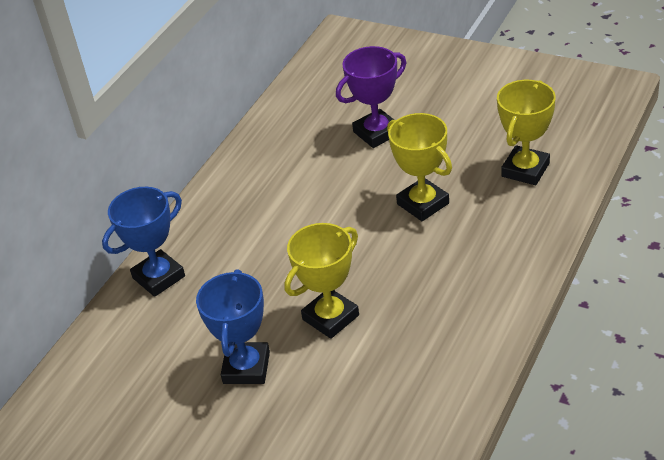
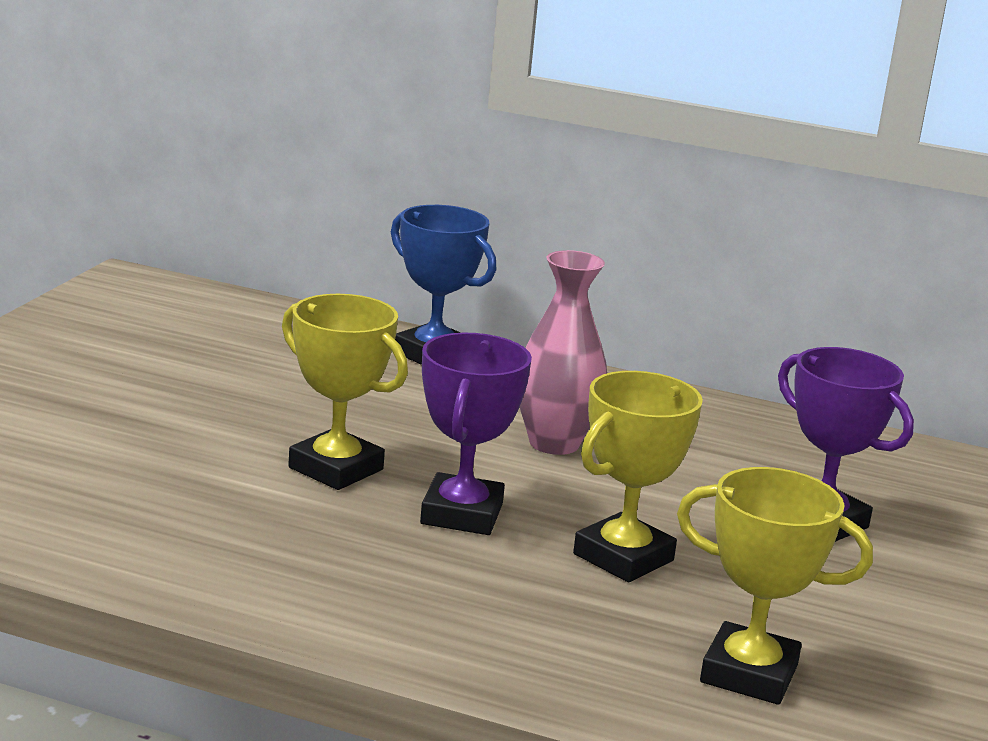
camera: 75 degrees right, 20 degrees down
blue trophy [196,269,270,384] -> none
none -> purple trophy [420,333,532,535]
none -> pink vase [520,250,607,455]

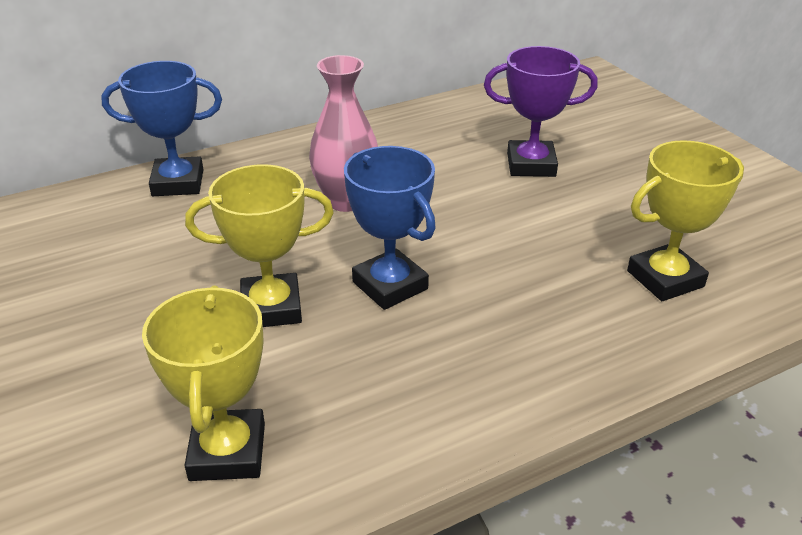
camera: 45 degrees left, 15 degrees up
purple trophy [420,333,532,535] -> blue trophy [344,146,436,310]
yellow trophy [573,371,703,582] -> yellow trophy moved to [142,285,265,481]

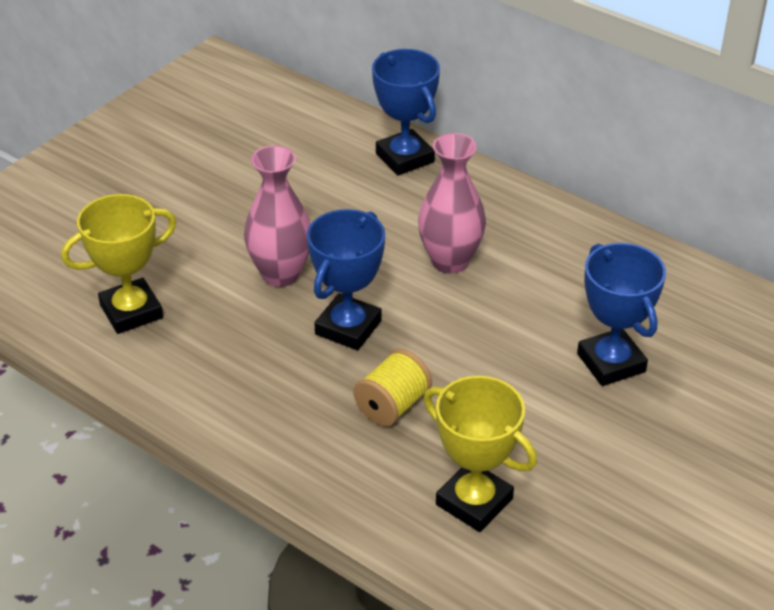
camera: 65 degrees right, 5 degrees up
yellow trophy [185,164,334,327] -> pink vase [244,145,311,287]
purple trophy [484,46,598,177] -> blue trophy [577,243,666,386]
none -> yellow spool [353,349,432,426]

